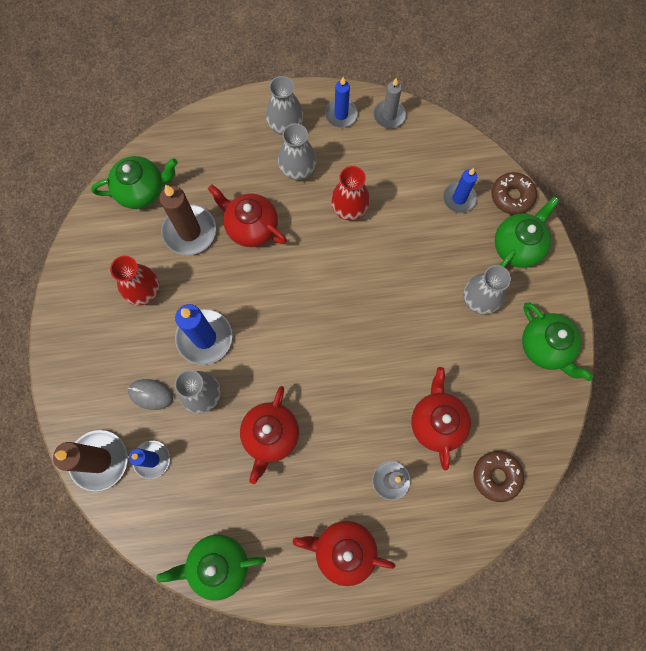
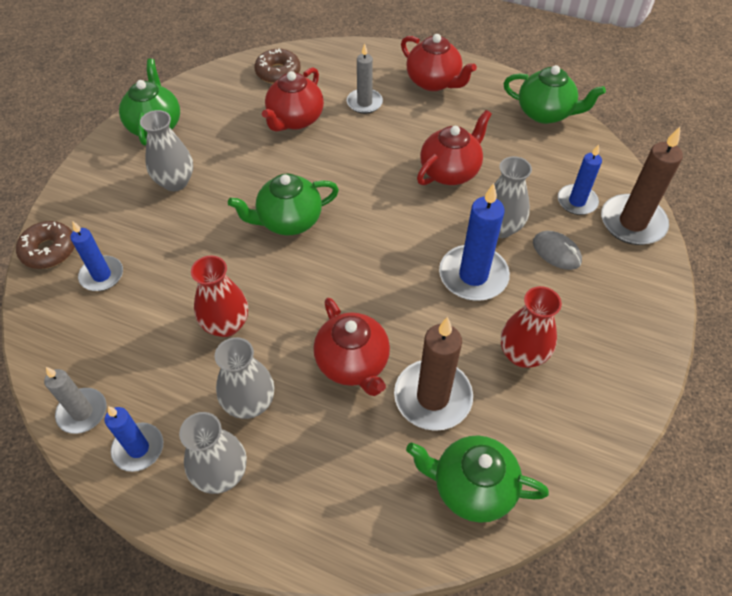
camera: 150 degrees left, 20 degrees down
green teapot [495,196,559,268] -> green teapot moved to [228,173,339,235]

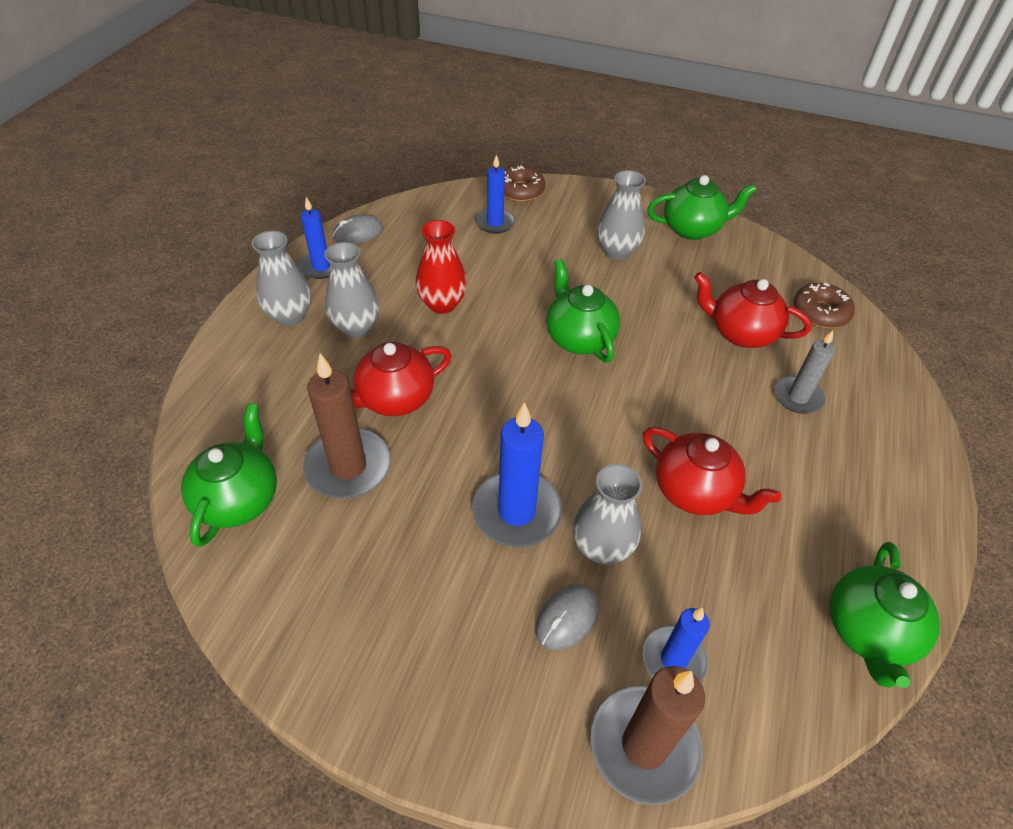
camera: 85 degrees right, 5 degrees down
grey candle [44,367,106,434] -> grey mouse [333,214,383,244]
red teapot [401,34,477,91] -> none
red vase [501,286,562,368] -> none

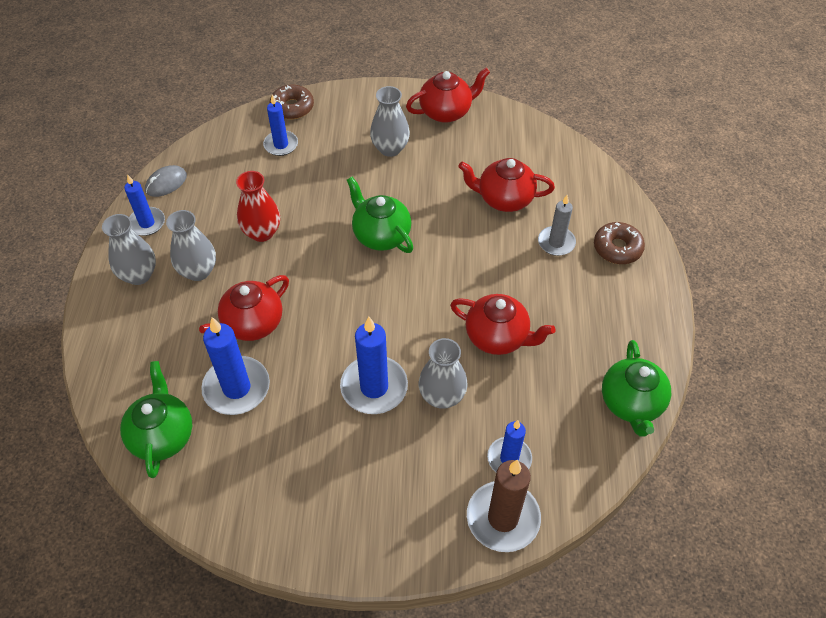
camera: 15 degrees left, 5 degrees up
brown candle [303,353,391,499] -> blue candle [201,317,270,415]
grey mouse [536,584,599,650] -> none
green teapot [647,175,756,240] -> red teapot [406,68,490,123]
brown donut [794,283,855,328] -> brown donut moved to [594,222,645,264]

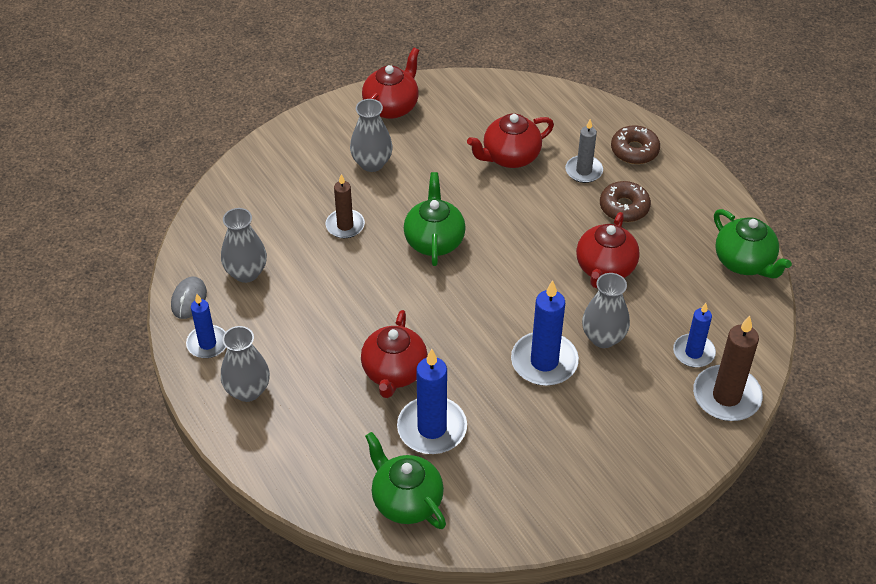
camera: 35 degrees left, 5 degrees down
grey vase [166,210,216,281] -> grey vase moved to [221,208,267,283]
red vase [236,171,280,242] -> none
blue candle [263,95,298,156] -> none
brown donut [269,85,314,119] -> brown donut moved to [600,181,651,222]
green teapot [347,177,413,253] -> green teapot turned 75 degrees clockwise [404,172,466,266]
red teapot [450,294,555,355] -> red teapot turned 120 degrees clockwise [576,212,640,288]
none -> brown candle [326,174,365,238]

